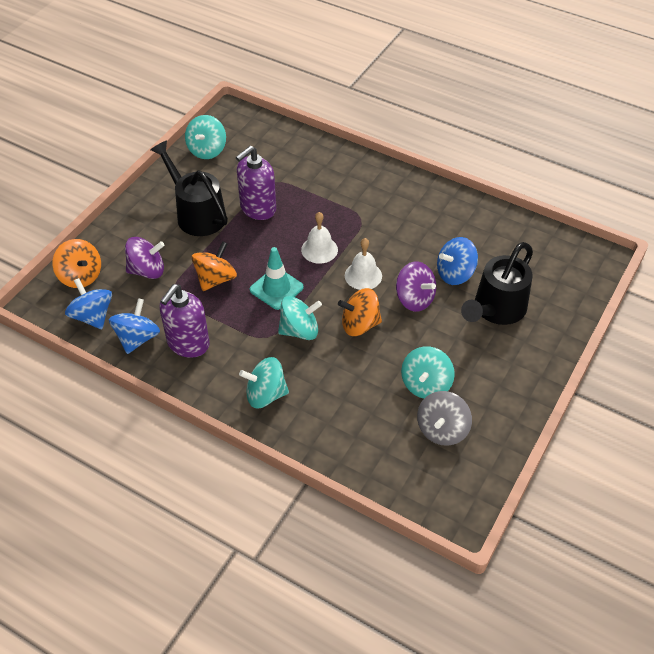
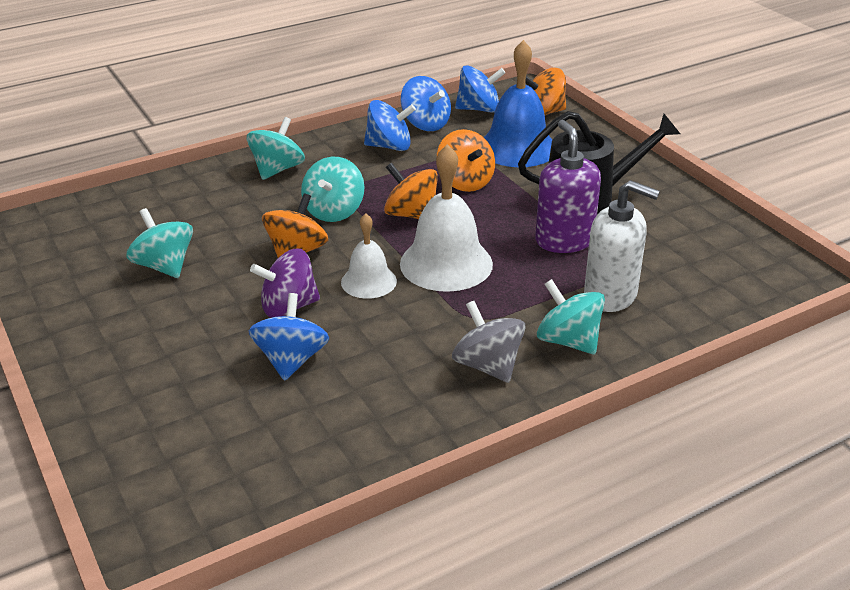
camera: 120 degrees right, 15 degrees down
purple spinning top [125,237,165,279] -> blue bell [484,40,552,167]
purple soap dispenser [160,284,210,358] -> blue spinning top [364,100,416,151]
turquoise spinning top [185,115,226,159] -> turquoise spinning top moved to [537,279,605,354]
turquoise traffic cone [250,247,304,310] -> orange spinning top [384,163,438,219]
white bell [301,212,338,264] -> white bell [400,144,493,292], size x1.70
grey spinning top [417,391,472,446] -> grey spinning top moved to [452,301,526,383]
black watering can [461,242,533,325] -> none
none -> white soap dispenser [584,180,660,312]

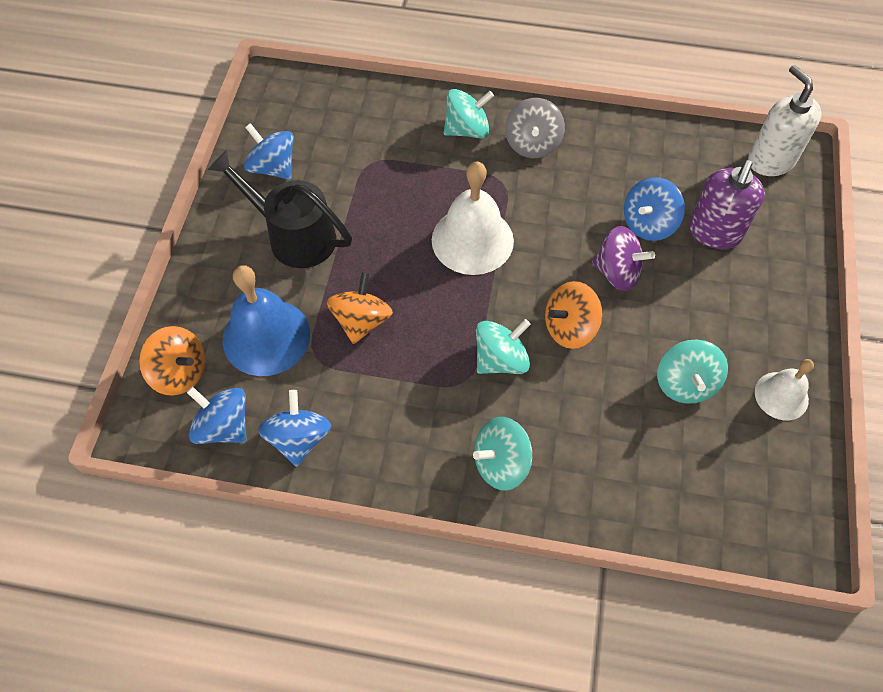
camera: 140 degrees left, 25 degrees up
white bell [341,213,397,299] -> white bell moved to [755,359,814,420]
blue spinning top [364,100,416,151] -> blue spinning top moved to [244,123,294,180]
orange spinning top [384,163,438,219] -> none
purple soap dispenser [535,120,601,253] -> purple soap dispenser moved to [689,160,765,249]
turquoise spinning top [537,279,605,354] -> turquoise spinning top turned 105 degrees counterclockwise [444,89,494,139]
white soap dispenser [584,180,660,312] -> white soap dispenser moved to [748,65,822,176]

